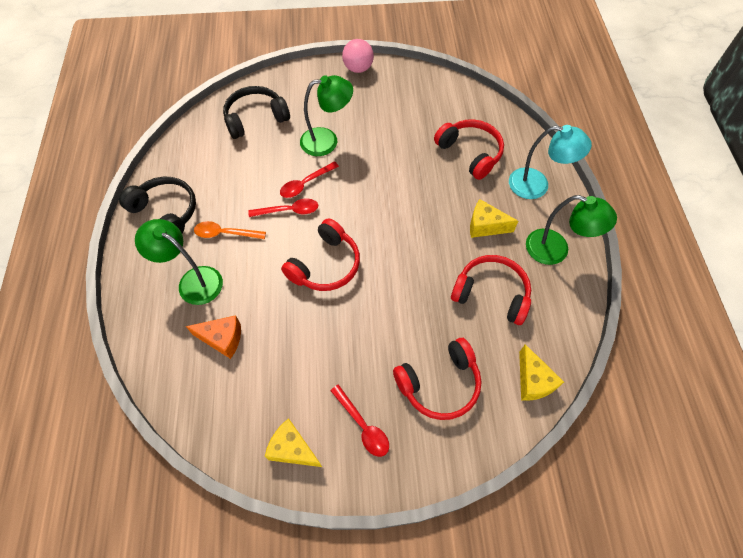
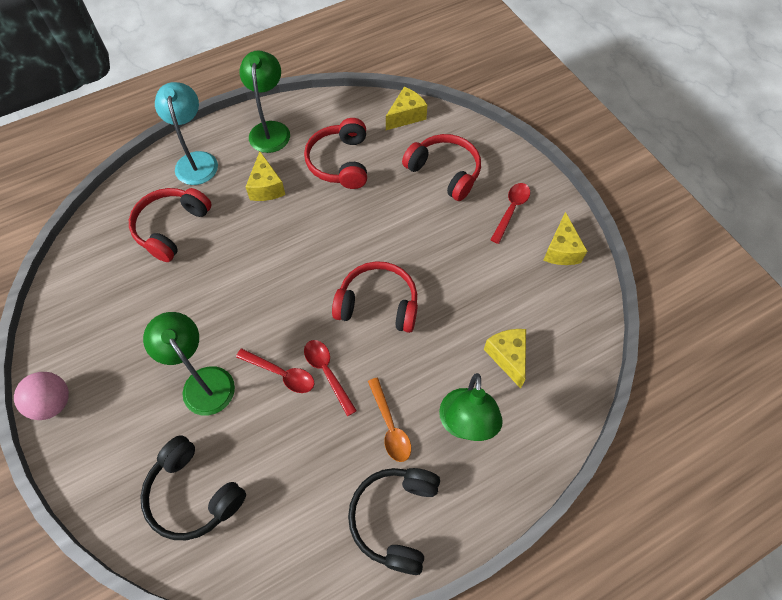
camera: 115 degrees left, 0 degrees up
orange cheese [186,315,241,359] -> yellow cheese [484,329,526,389]

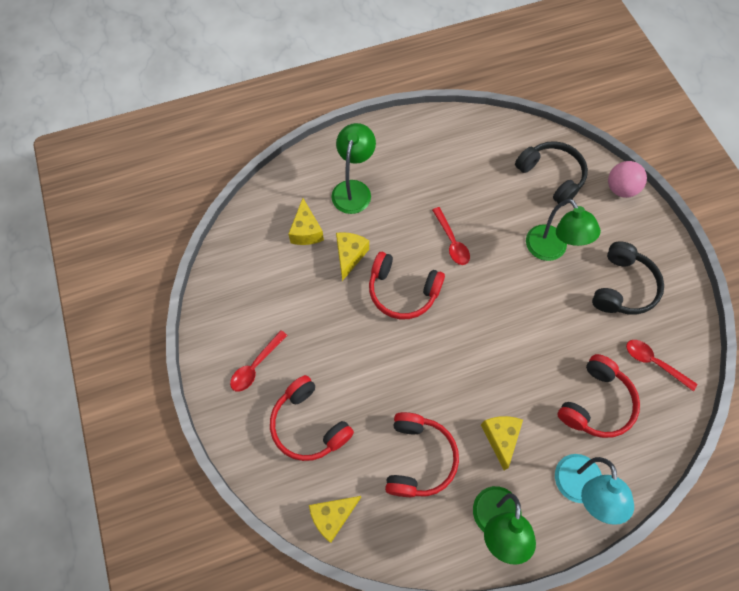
camera: 170 degrees left, 5 degrees up
pink ball [14,372,69,420] -> pink ball moved to [608,161,647,198]
red spoon [236,348,314,393] -> red spoon moved to [626,340,698,391]
black headphones [348,468,440,575] -> black headphones moved to [592,241,664,315]
orange spoon [368,378,411,462] -> none
yellow cheese [543,212,587,265] -> yellow cheese moved to [336,232,369,281]

